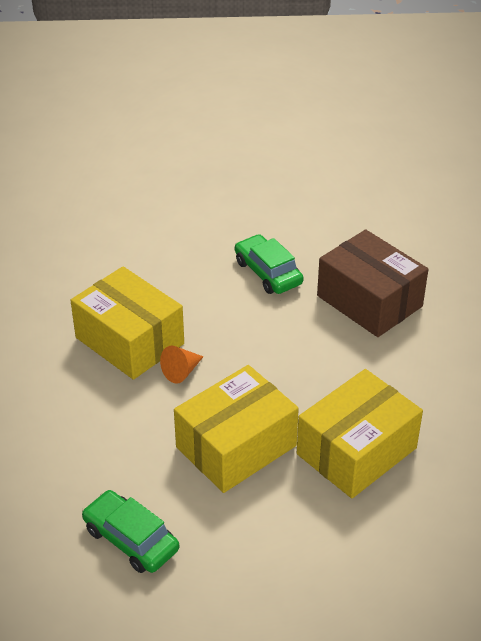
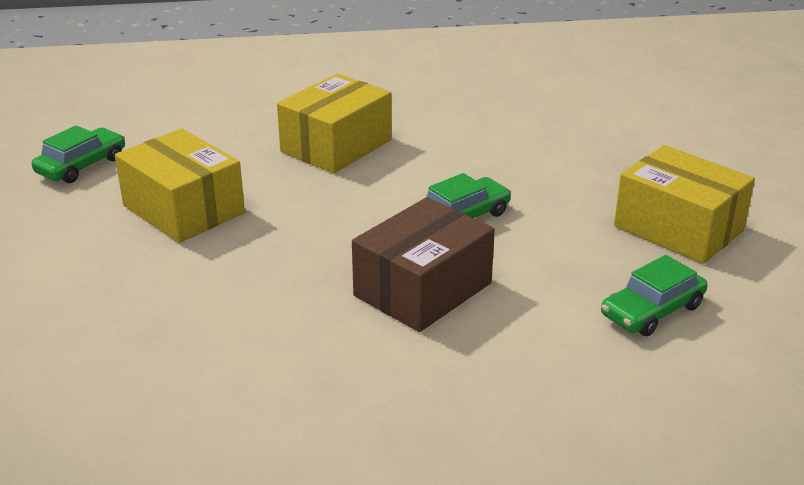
camera: 85 degrees right, 10 degrees down
orange cone [160,346,204,384] -> none
yellow box [297,369,423,498] -> yellow box moved to [614,145,755,264]
none -> green car [601,255,707,336]

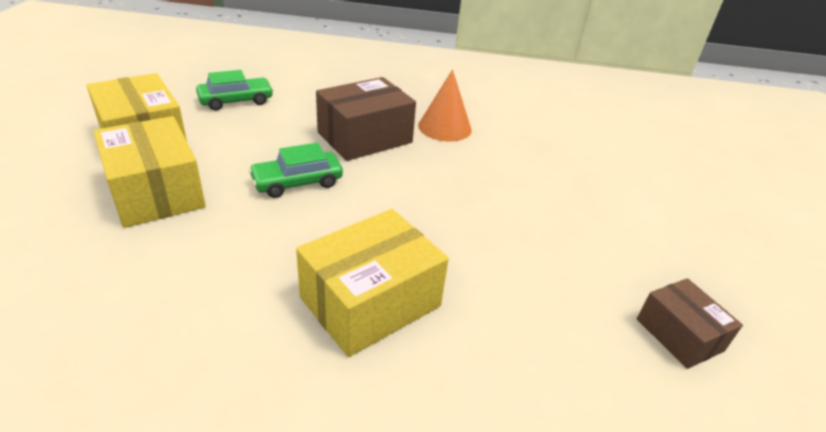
camera: 170 degrees left, 5 degrees up
green car [32,125,125,183] -> brown box [637,278,743,369]
yellow box [115,128,245,243] -> yellow box moved to [93,116,206,228]
none -> orange cone [418,69,472,141]

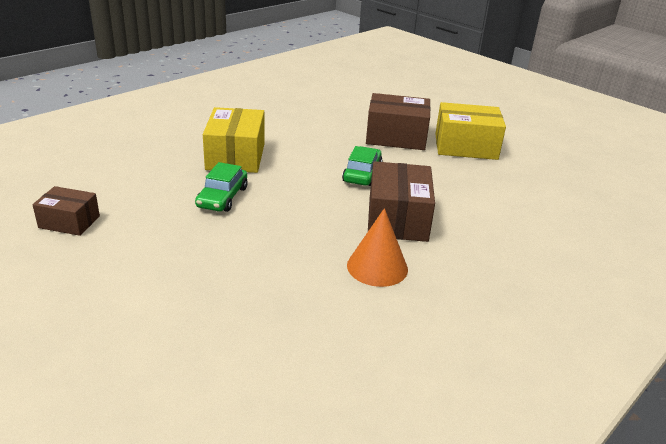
camera: 130 degrees right, 5 degrees down
yellow box [93,116,206,228] -> brown box [366,93,431,150]
green car [196,70,274,110] -> green car moved to [195,162,247,212]

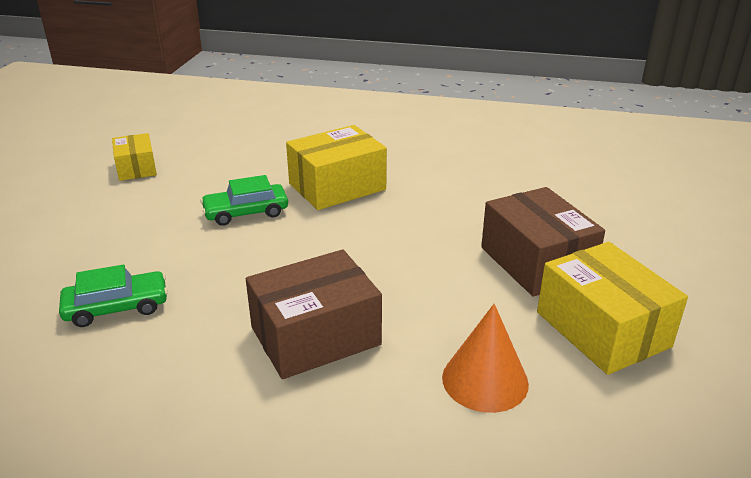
camera: 60 degrees right, 0 degrees up
brown box [32,186,100,236] -> yellow box [112,133,157,181]
green car [342,146,382,186] -> green car moved to [59,264,168,327]
orange cone [347,208,408,287] -> orange cone moved to [442,304,529,413]

